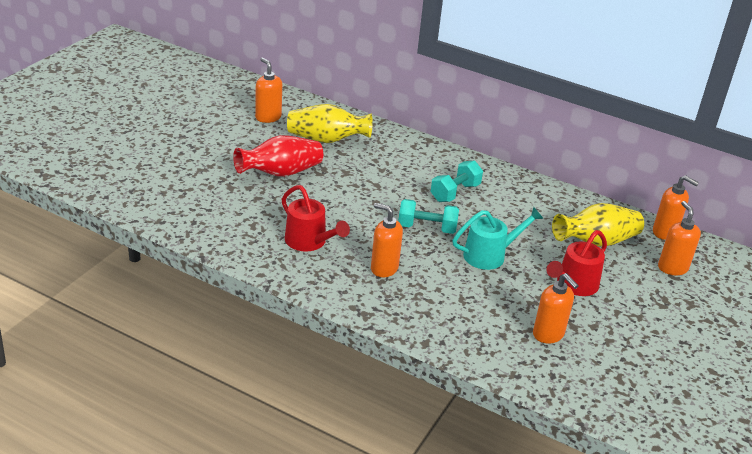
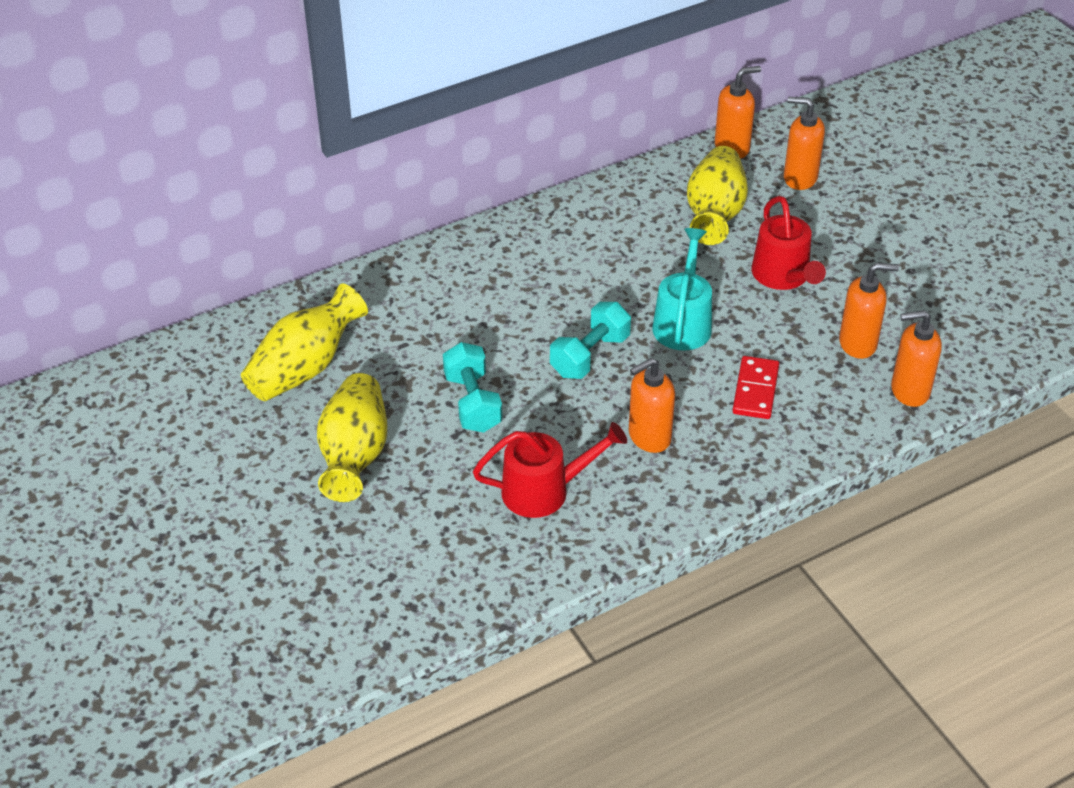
camera: 55 degrees left, 10 degrees up
red vase [233,135,323,177] -> yellow vase [317,373,387,502]
orange soap dispenser [255,58,282,123] -> orange soap dispenser moved to [891,310,942,407]
turquoise dumbbell [430,160,483,202] -> turquoise dumbbell moved to [443,342,503,433]
none -> red domino [732,356,779,419]

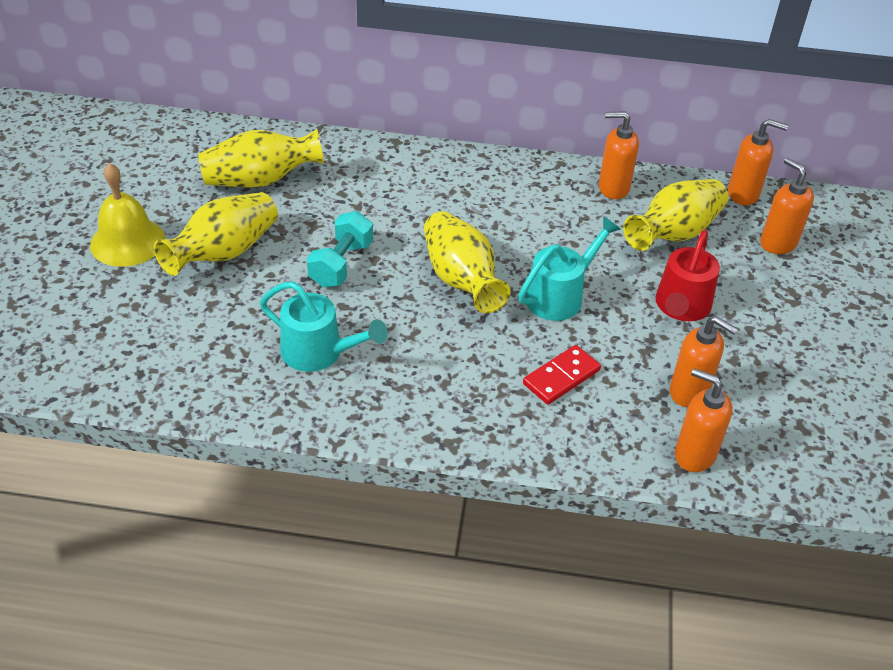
camera: 35 degrees right, 0 degrees up
red watering can [473,422,627,518] -> turquoise watering can [260,281,388,372]
turquoise dumbbell [550,302,631,379] -> yellow vase [424,211,510,313]
orange soap dispenser [629,358,675,453] -> orange soap dispenser moved to [599,111,639,199]
none -> yellow bell [90,163,165,267]

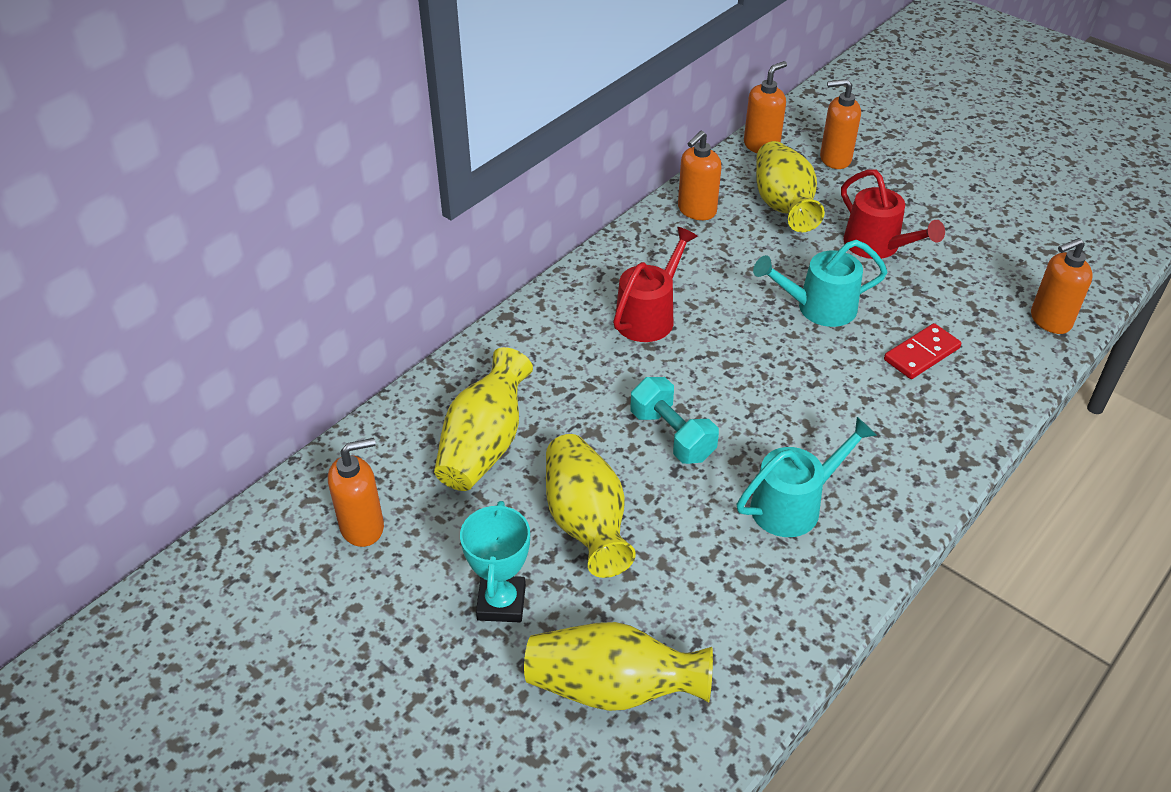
camera: 55 degrees left, 0 degrees up
yellow bell [90,163,165,267] -> turquoise trophy [460,501,530,622]
yellow vase [424,211,510,313] -> yellow vase moved to [524,622,713,711]
turquoise watering can [518,216,621,321] -> turquoise watering can turned 90 degrees counterclockwise [753,240,887,327]
red domino [523,345,601,405] -> red domino turned 60 degrees clockwise [884,323,961,379]
orange soap dispenser [670,316,738,407] -> orange soap dispenser moved to [328,438,384,547]
none -> red watering can [613,227,698,342]

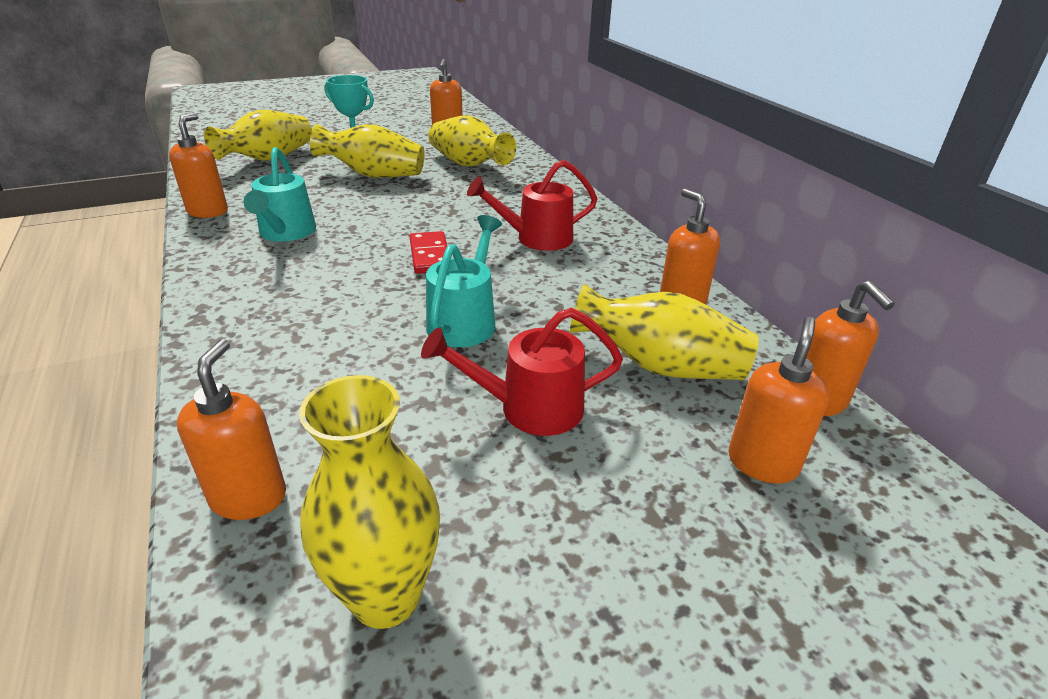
camera: 115 degrees right, 10 degrees down
red watering can [613,227,698,342] -> red watering can turned 105 degrees clockwise [467,160,597,251]
turquoise dumbbell [631,377,719,464] -> none
red domino [884,323,961,379] -> red domino moved to [410,231,447,274]
none -> orange soap dispenser [169,113,228,218]
none -> yellow vase [299,375,440,629]

